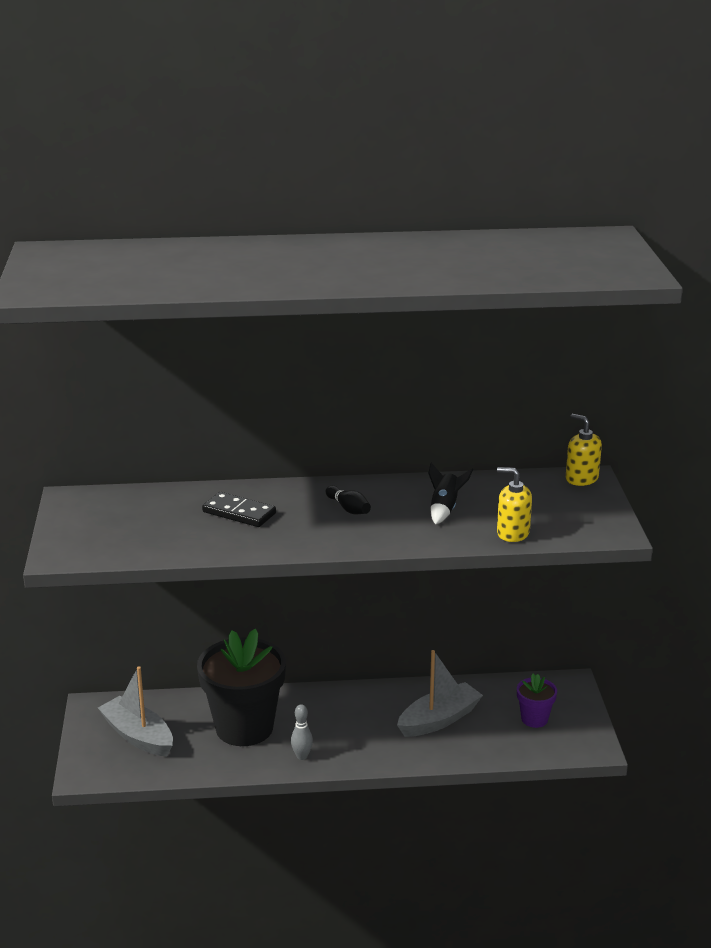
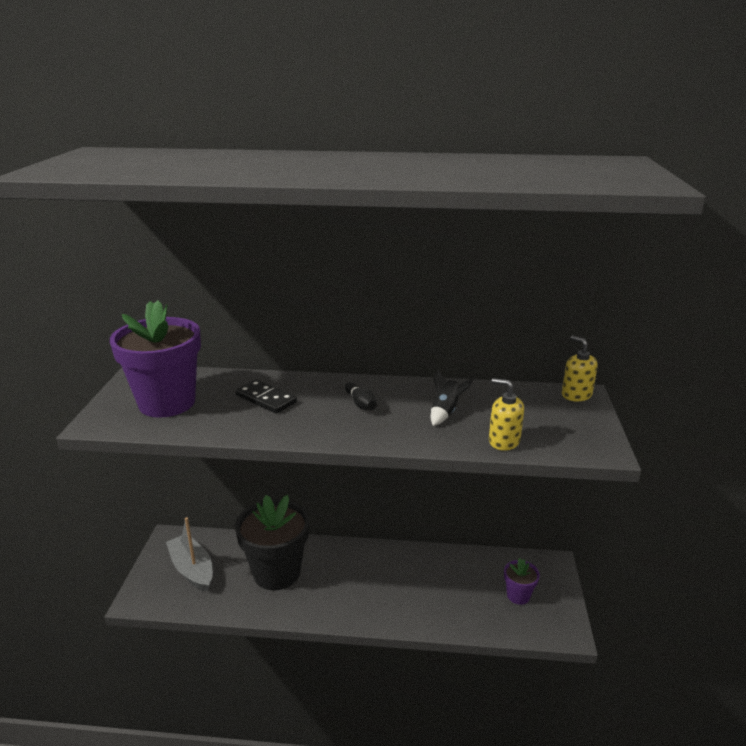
camera: 10 degrees right, 0 degrees up
grey bowling pin [291,704,313,760] -> none
grey boat [397,650,483,737] -> none
none -> purple flower pot [110,300,201,418]

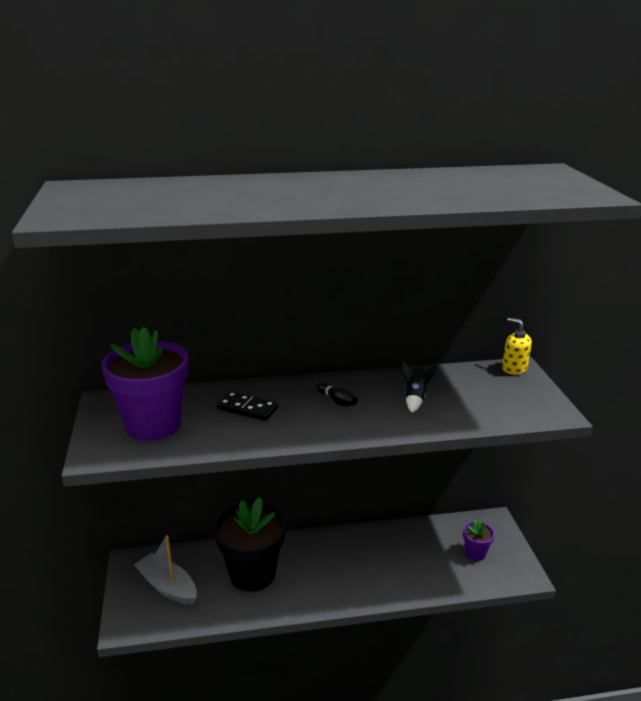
camera: 15 degrees left, 0 degrees up
yellow soap dispenser [489,378,524,451] -> none

